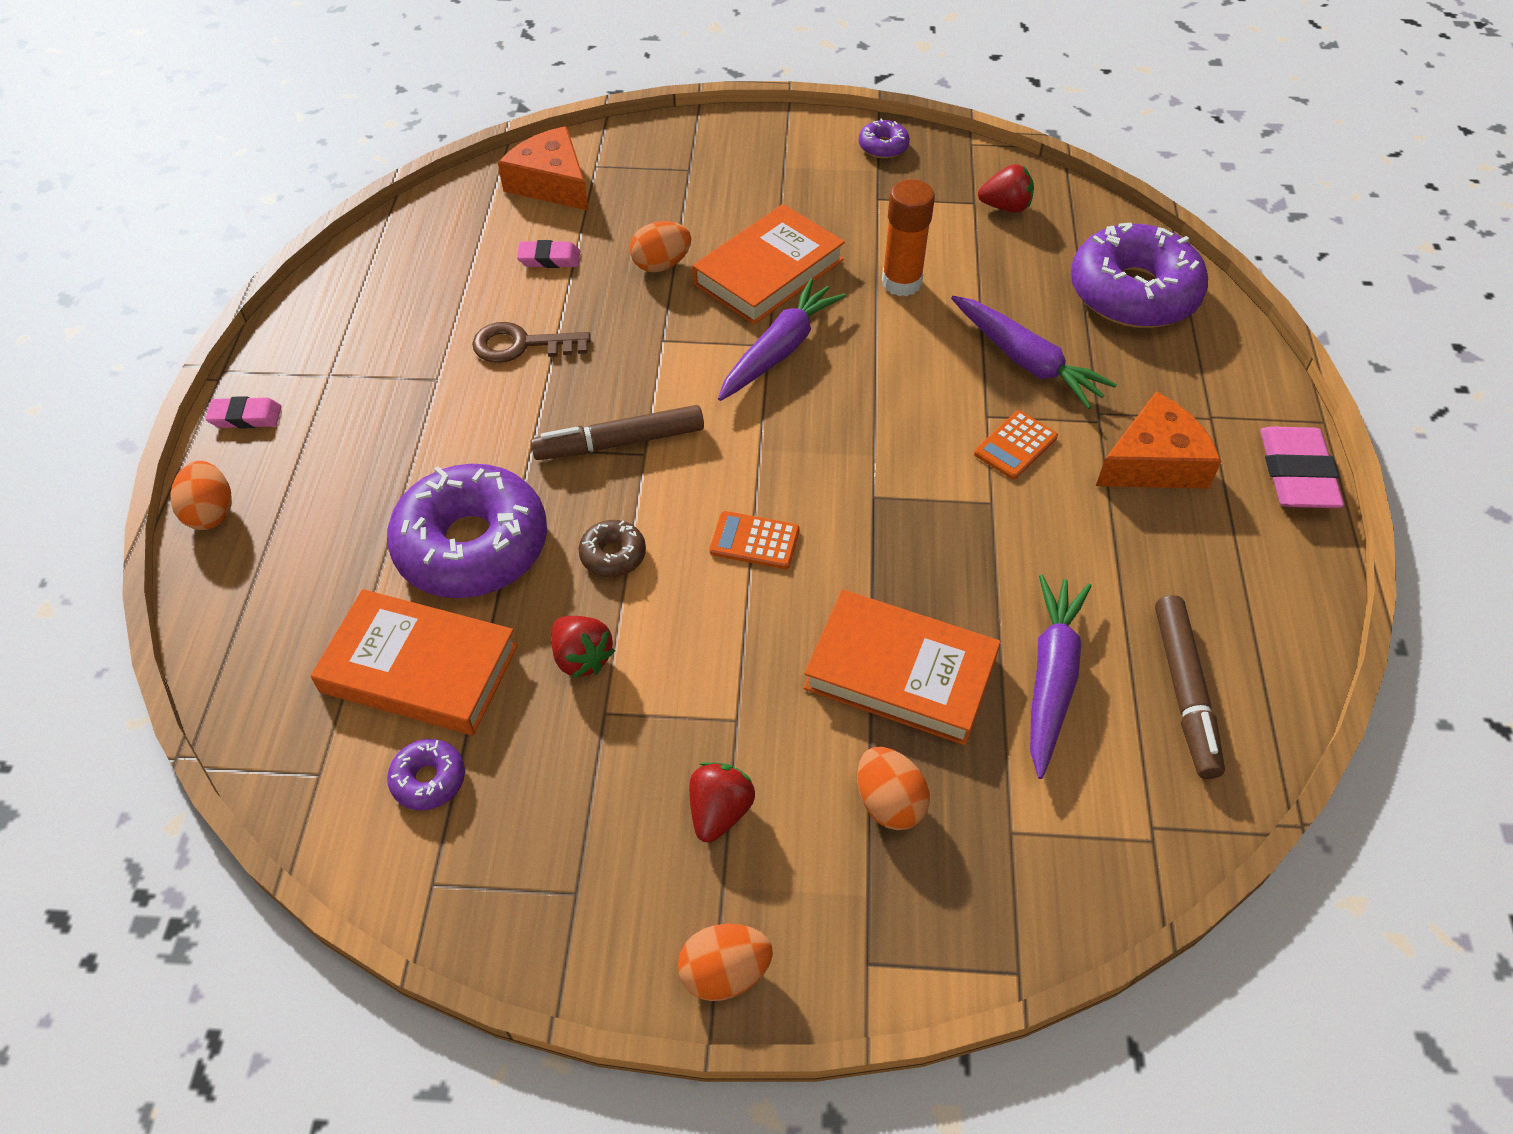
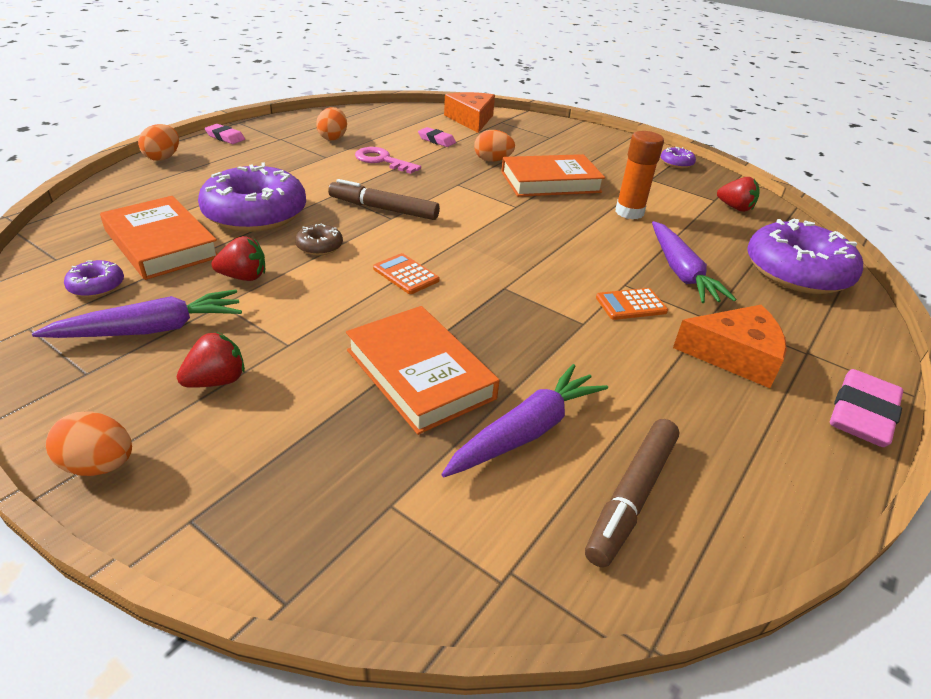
camera: 30 degrees right, 15 degrees down
brown key [472,322,591,363] -> pink key [355,147,421,174]
red strawberry [551,616,615,678] -> red strawberry turned 90 degrees counterclockwise [211,236,265,281]
purple carrot [718,278,846,401] -> purple carrot moved to [32,289,242,338]
orange egg [857,747,930,830] -> orange egg moved to [316,107,347,141]

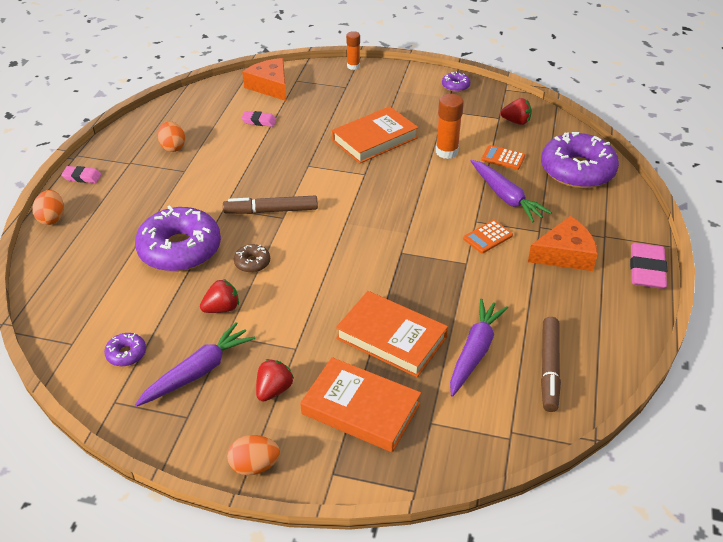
camera: 20 degrees left, 5 degrees up
orange book [100,196,218,280] -> orange book moved to [300,357,421,452]
pink key [355,147,421,174] -> none
orange calculator [373,253,440,294] -> orange calculator moved to [481,145,526,170]
orange egg [474,130,515,162] -> none
none -> orange glue stick [346,31,360,70]

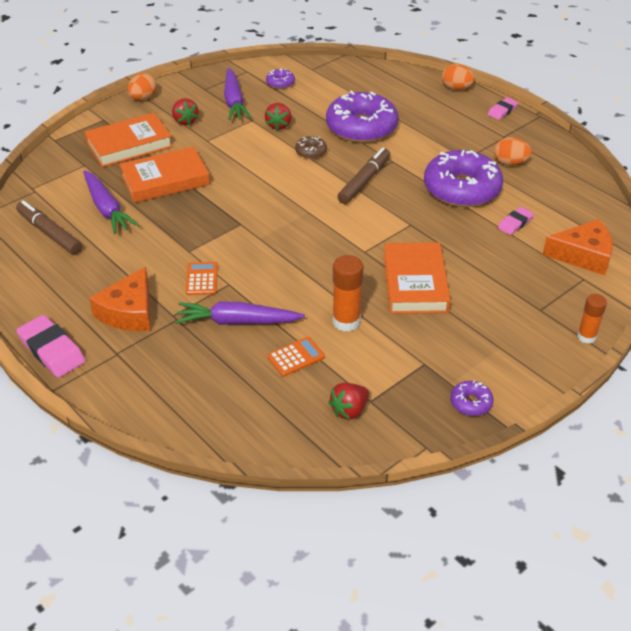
camera: 125 degrees right, 0 degrees up
purple donut [541,132,619,188] -> purple donut moved to [424,150,503,207]

